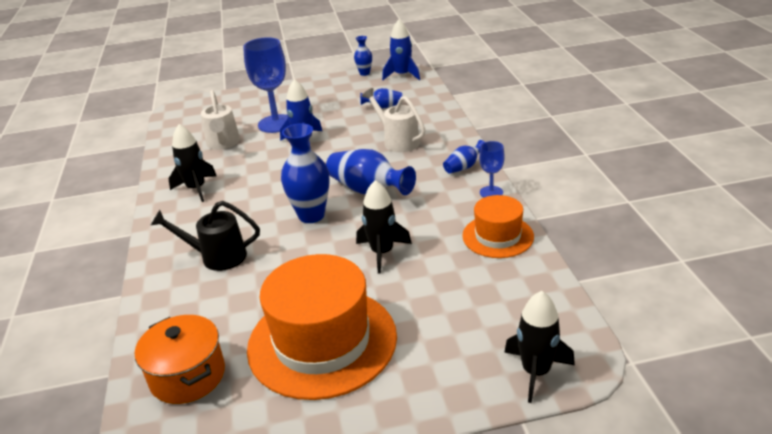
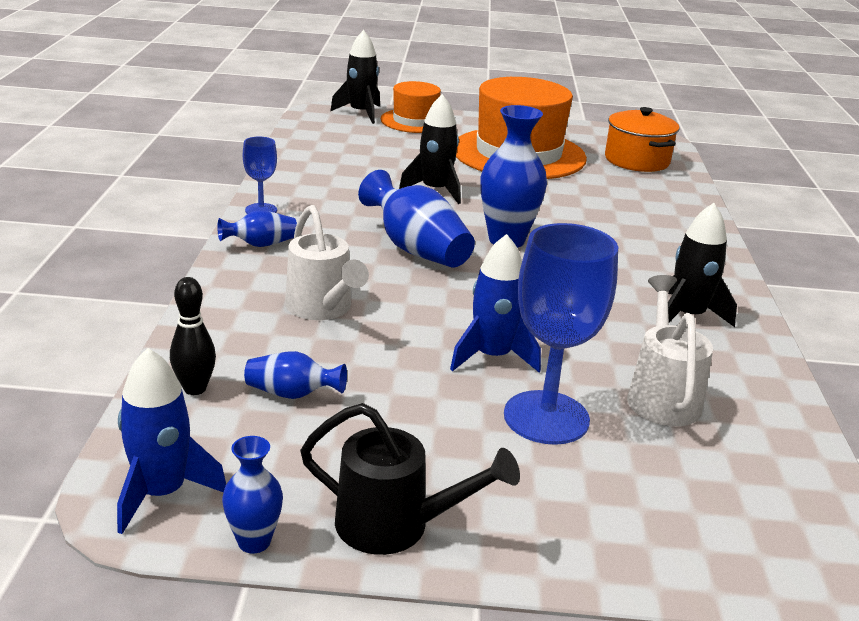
camera: 170 degrees left, 5 degrees down
black watering can [151,201,260,271] -> black watering can moved to [300,403,520,555]
orange hat [462,195,534,258] -> orange hat moved to [381,81,441,133]
none -> black bowling pin [170,277,216,395]

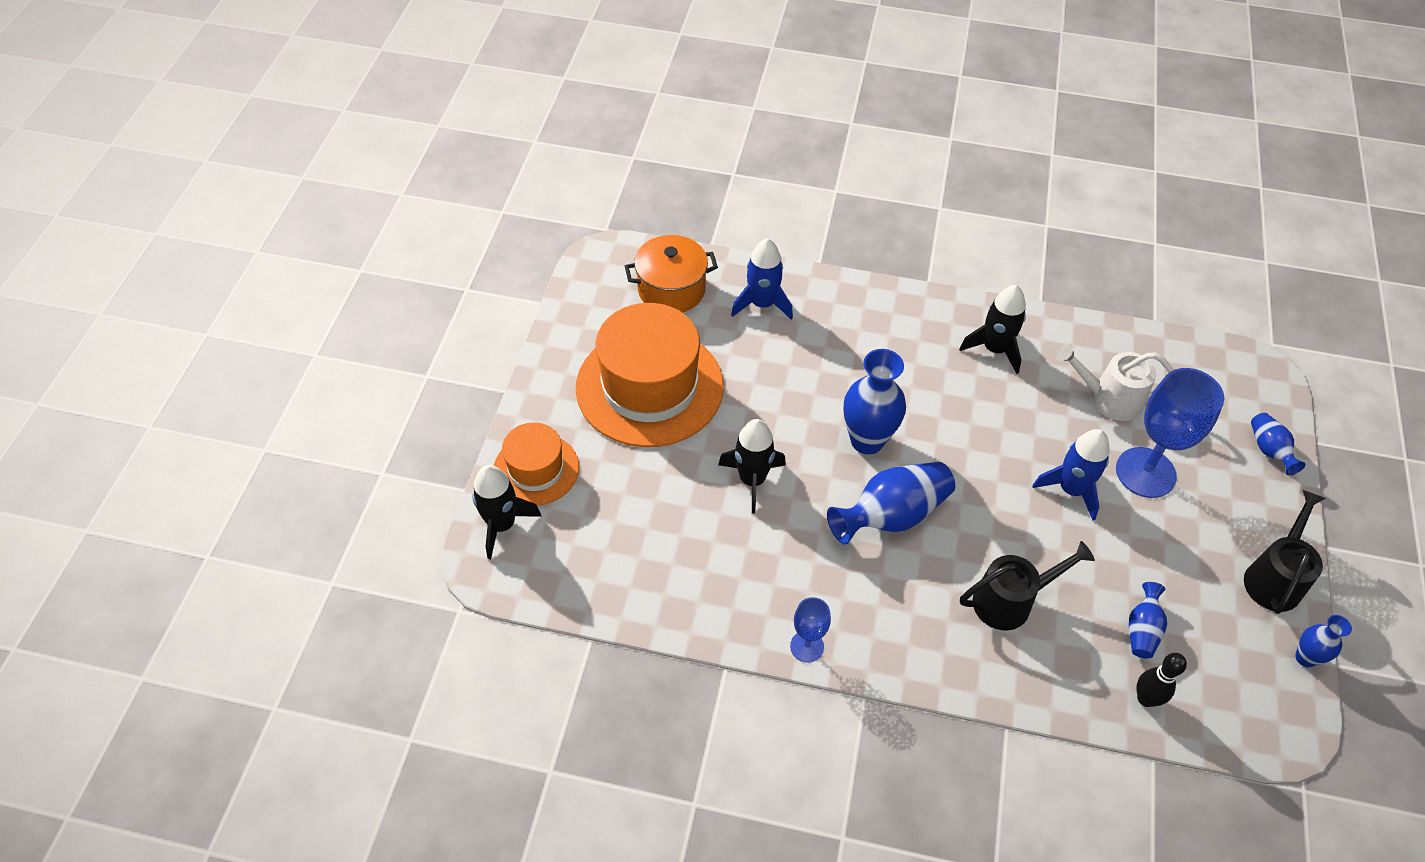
camera: 80 degrees left, 25 degrees up
blue rocket [117,348,226,534] -> blue rocket moved to [731,238,793,320]
blue vase [217,210,297,247] -> blue vase moved to [1251,413,1305,475]
white watering can [285,205,369,320] -> black watering can [960,541,1095,630]

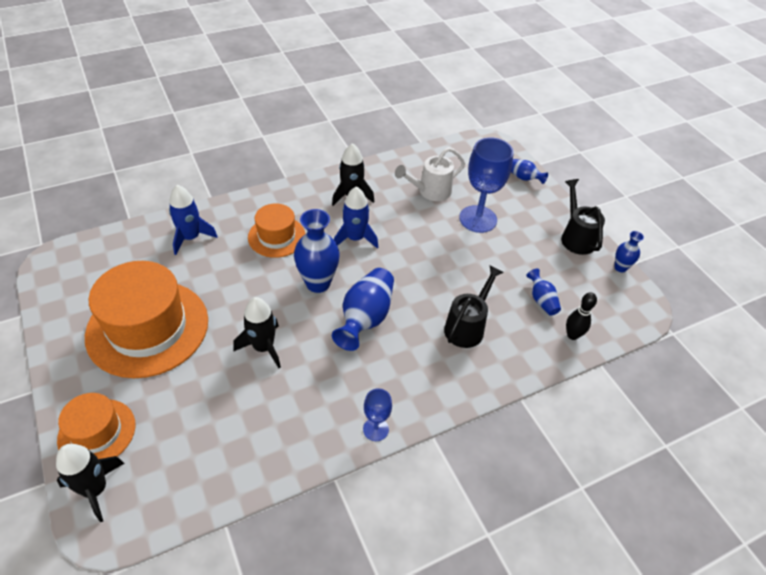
camera: 40 degrees left, 5 degrees down
orange pot [625,235,718,313] -> none
blue rocket [1032,429,1110,521] -> blue rocket moved to [334,186,378,249]
none -> orange hat [248,203,305,258]

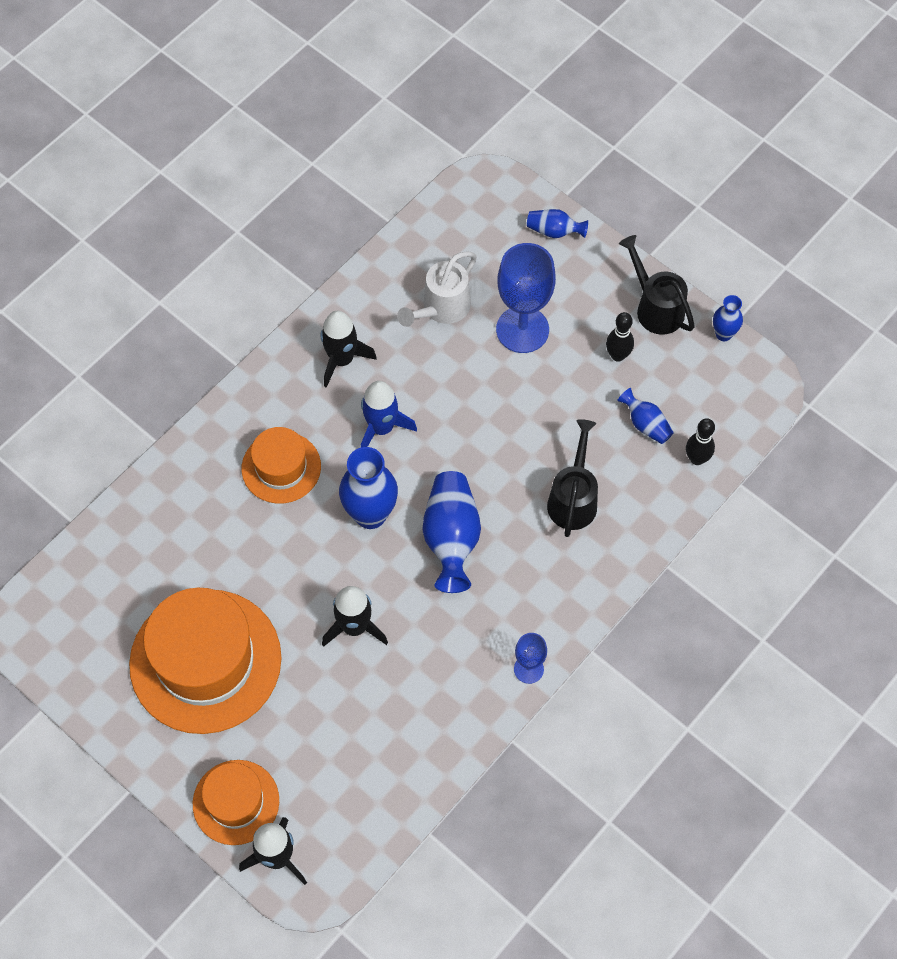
camera: 20 degrees left, 15 degrees up
blue rocket [169,185,218,255] -> none
none -> black bowling pin [606,312,634,362]

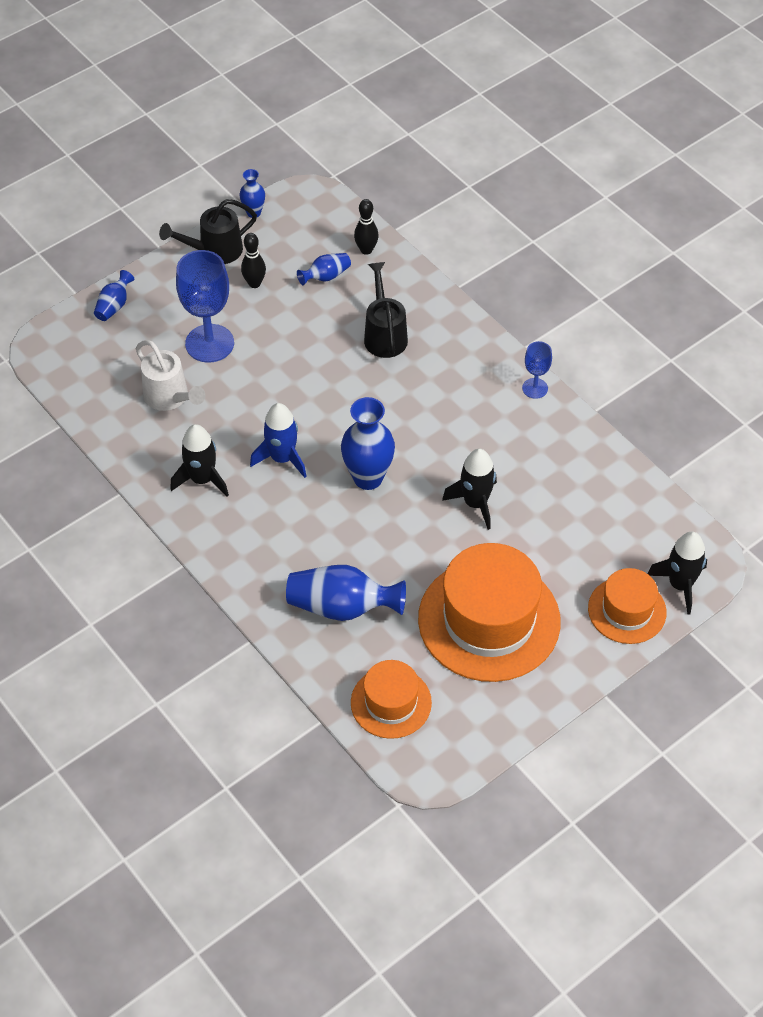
camera: 80 degrees left, 10 degrees down
orange hat [242,427,321,504] -> orange hat moved to [351,660,432,739]
blue vase [423,471,481,593] -> blue vase moved to [286,565,406,621]
black watering can [547,419,598,537] -> black watering can turned 60 degrees clockwise [364,262,408,358]

